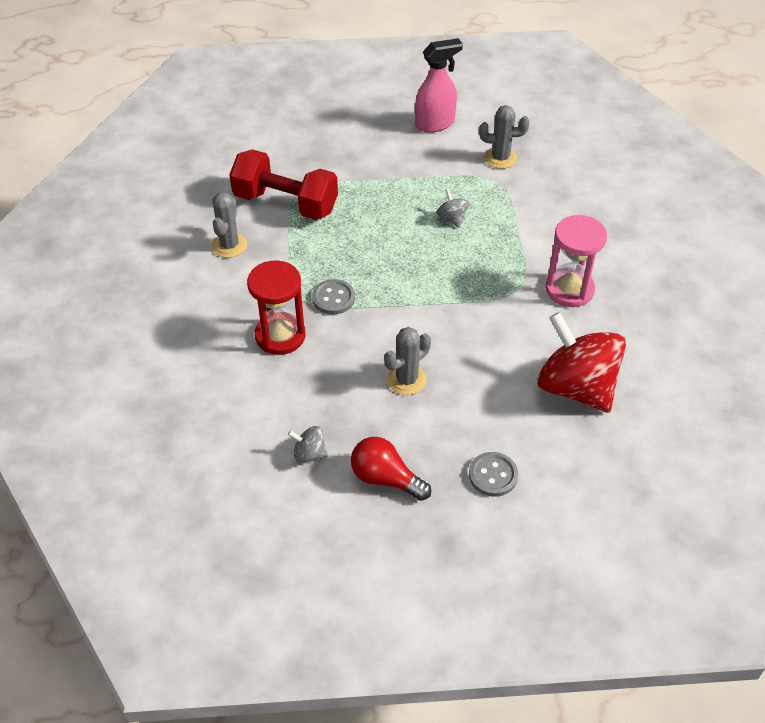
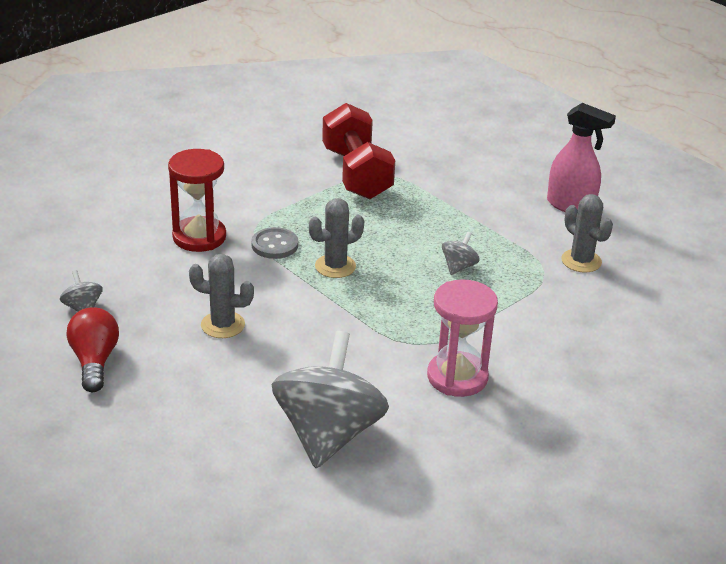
camera: 50 degrees right, 15 degrees down
grey cactus [212,192,247,258] -> grey cactus moved to [309,198,364,278]
grey button [469,452,518,497] -> none
red spinning top [537,312,626,413] -> grey spinning top [272,331,389,468]

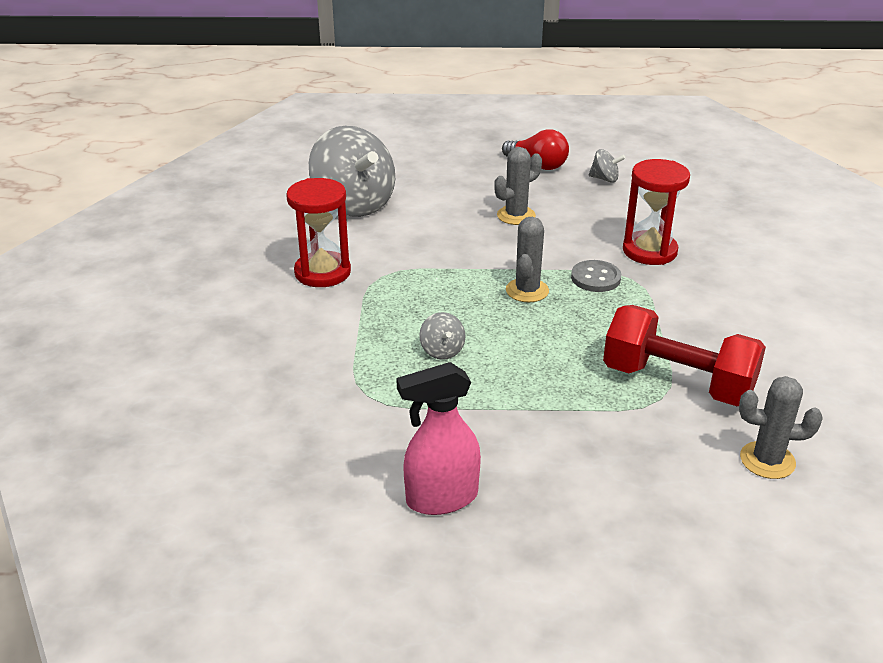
camera: 135 degrees right, 0 degrees up
pink hourglass [427,279,498,397] -> red hourglass [286,178,351,287]
grey cactus [561,194,613,273] -> grey cactus moved to [739,376,823,479]

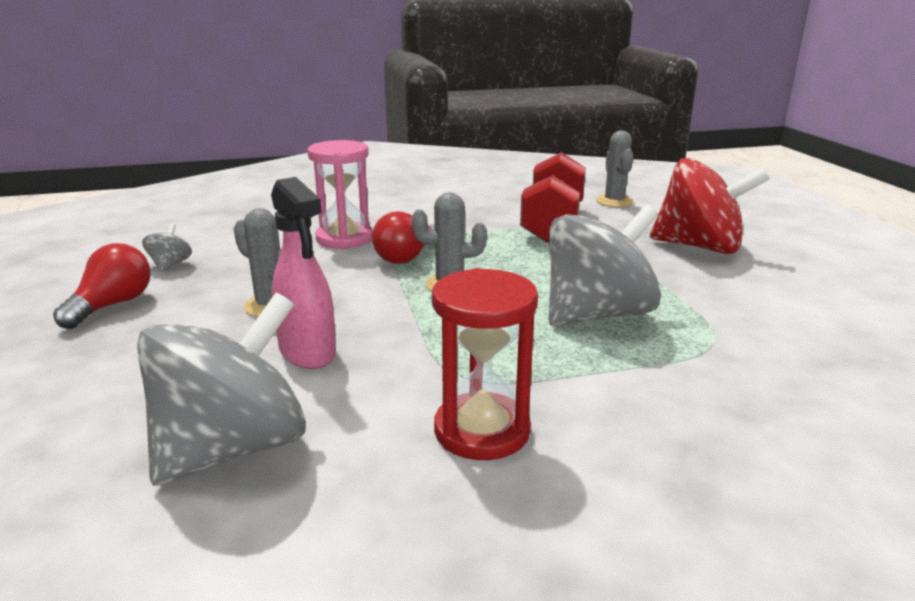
camera: 105 degrees left, 10 degrees down
pink spray bottle [396,362,481,515] -> pink spray bottle moved to [271,177,336,369]
grey spinning top [419,312,465,360] -> grey spinning top [549,205,661,326], size x2.41
grey button [571,260,621,292] -> red light bulb [372,211,435,264]
red hourglass [623,159,690,265] -> pink hourglass [307,140,373,249]
none -> red spinning top [650,158,770,254]

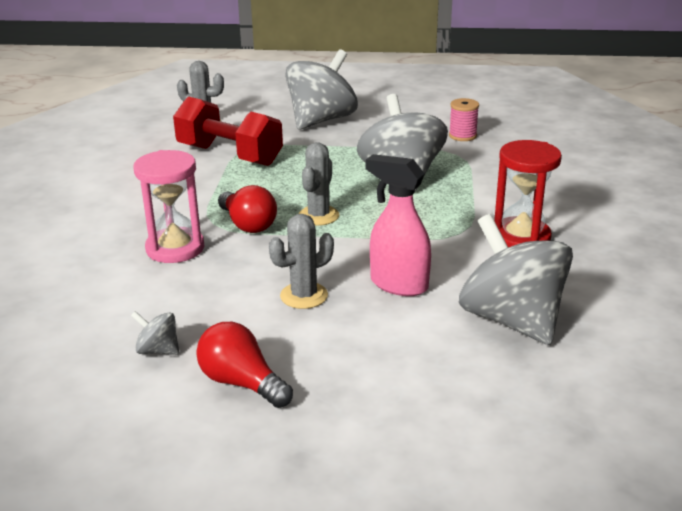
camera: 70 degrees left, 5 degrees up
pink spray bottle [271,177,336,369] -> pink spray bottle turned 135 degrees counterclockwise [366,154,431,296]
red spinning top [650,158,770,254] -> grey spinning top [285,49,358,130]
none -> pink spool [449,98,479,141]

